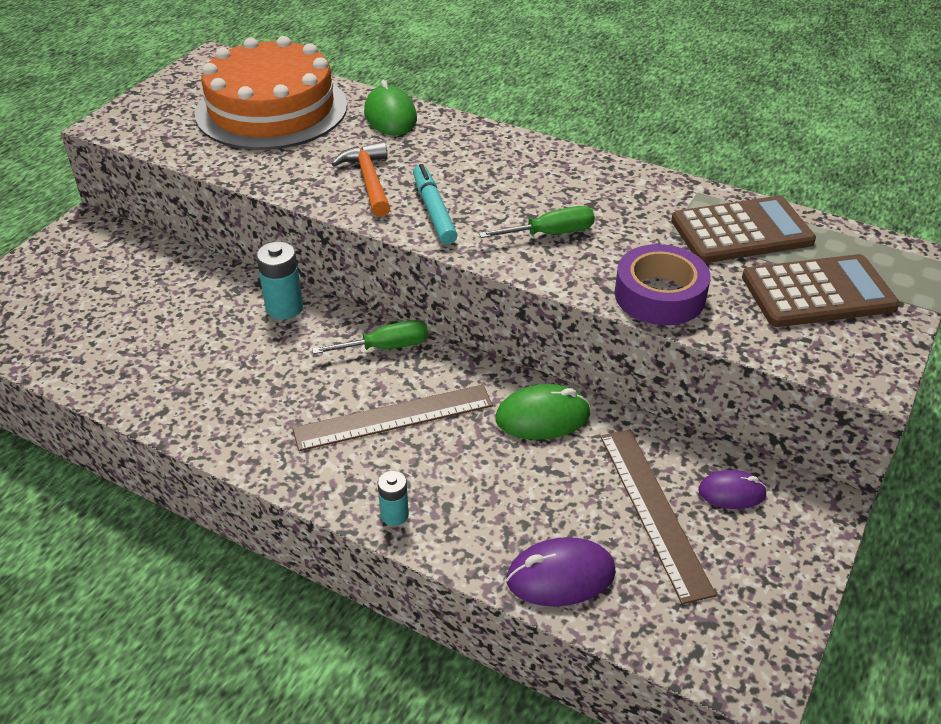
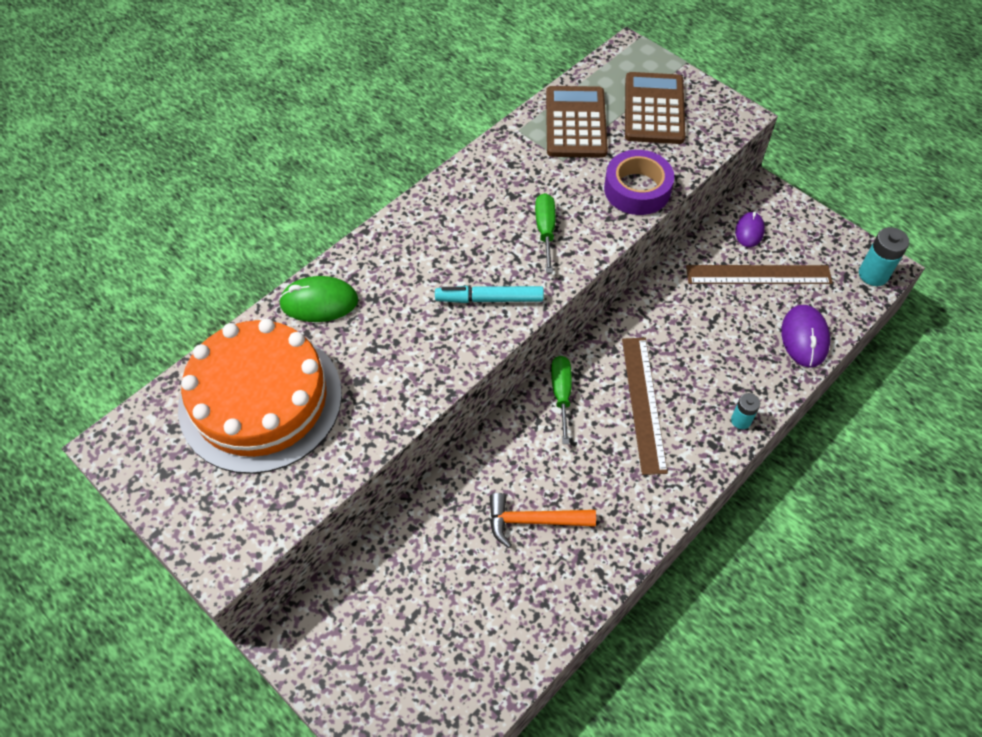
camera: 75 degrees left, 15 degrees up
turquoise battery [256,242,303,320] -> turquoise battery moved to [859,227,909,286]
orange hammer [331,142,390,217] -> orange hammer moved to [490,493,596,548]
green mouse [495,384,590,440] -> none

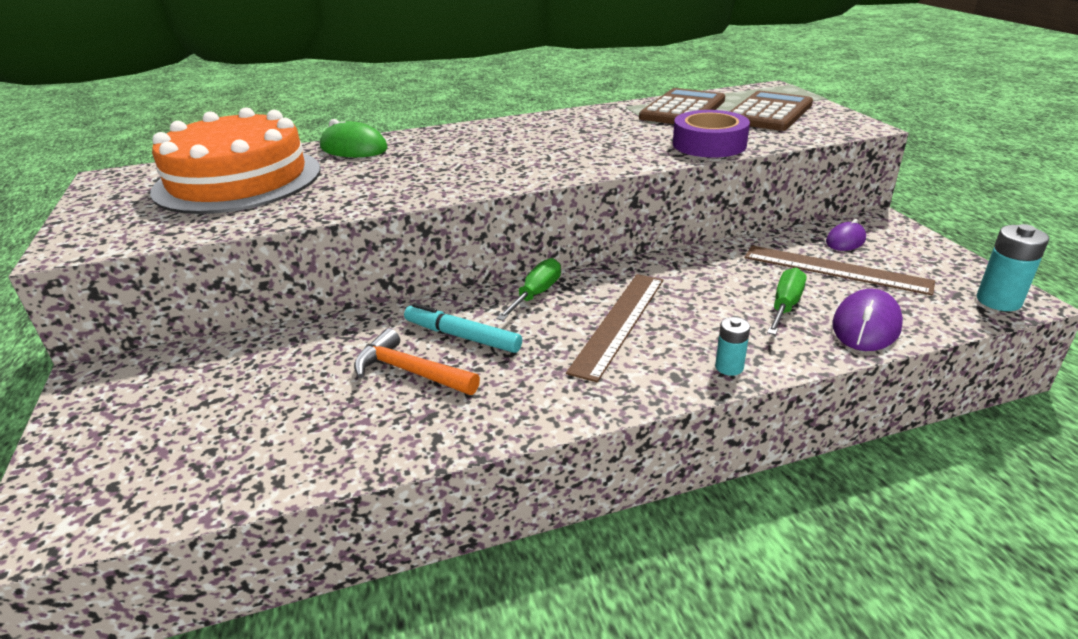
camera: 30 degrees right, 25 degrees down
turquoise marker [435,286,544,303] -> turquoise marker moved to [404,303,522,353]
green screwdriver [535,193,556,273] -> green screwdriver moved to [767,268,806,335]

